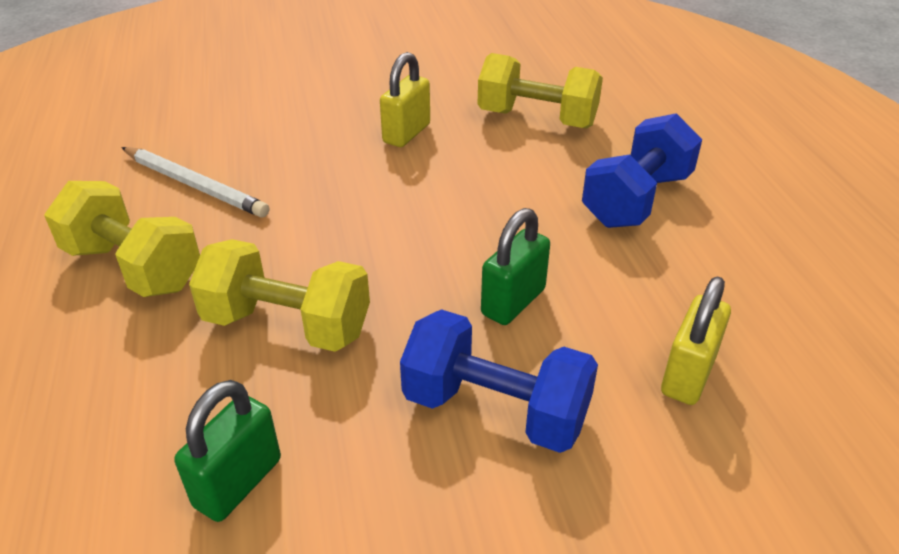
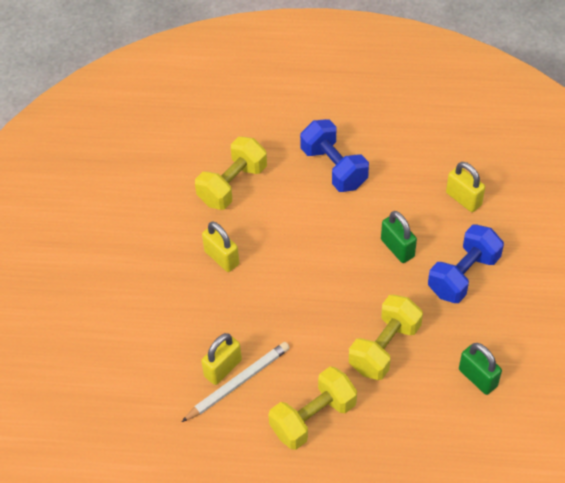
camera: 70 degrees left, 15 degrees up
none -> yellow padlock [201,333,242,385]

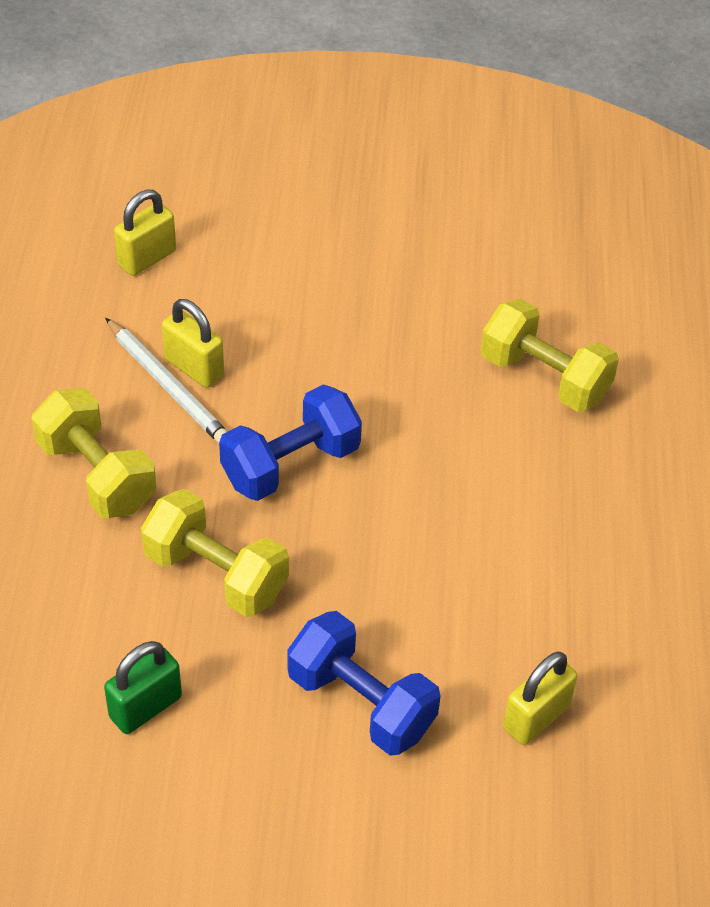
camera: 85 degrees right, 5 degrees down
yellow padlock [202,222,239,272] -> yellow padlock moved to [114,190,176,276]
blue dumbbell [300,119,369,192] -> blue dumbbell moved to [219,385,362,501]
green padlock [381,211,417,263] -> none

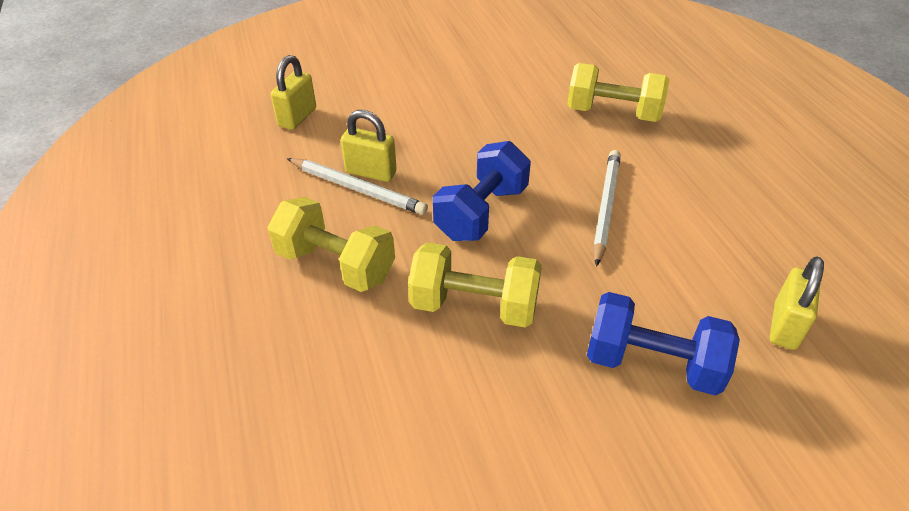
camera: 20 degrees left, 5 degrees down
green padlock [104,641,182,734] -> none
none -> white pencil [593,150,621,267]

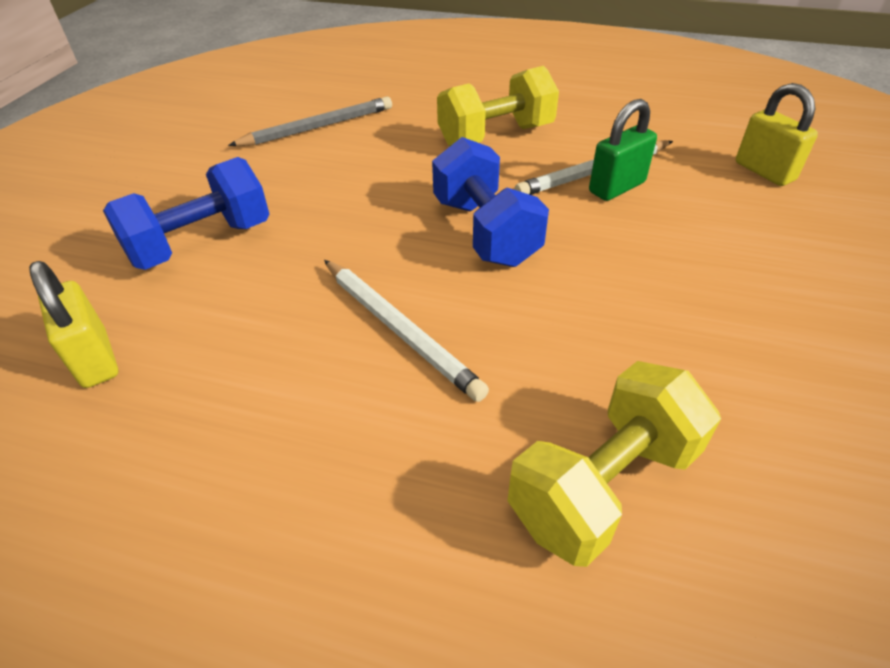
camera: 125 degrees right, 0 degrees up
yellow padlock [341,110,397,182] -> green padlock [589,99,657,201]
yellow dumbbell [408,242,542,328] -> none
none -> grey pencil [228,97,392,146]

